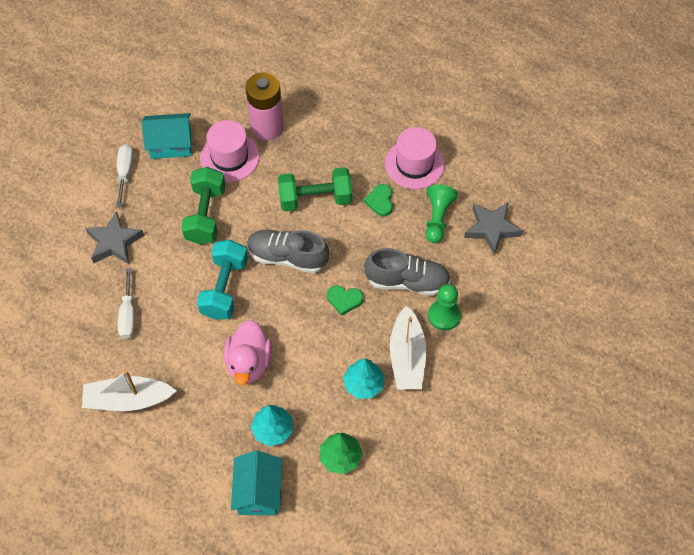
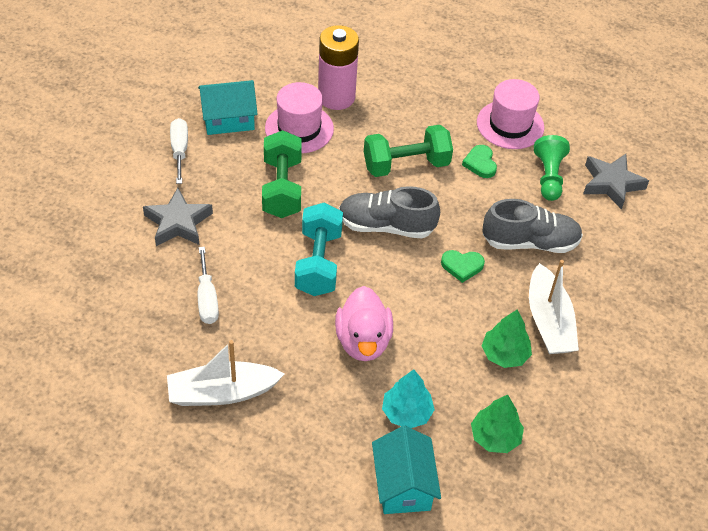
camera: 10 degrees left, 10 degrees down
turquoise tree [343,358,385,399] -> green tree [482,310,532,368]
green pawn [428,284,461,331] -> none

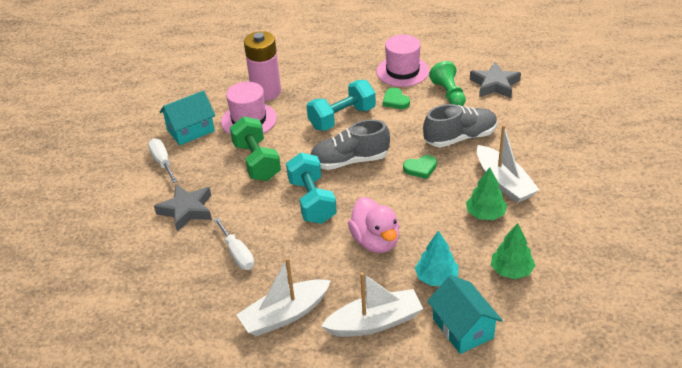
camera: 15 degrees left, 10 degrees down
green dumbbell [364,125,453,177] -> turquoise dumbbell [307,80,376,131]
none -> white boat [321,272,423,337]

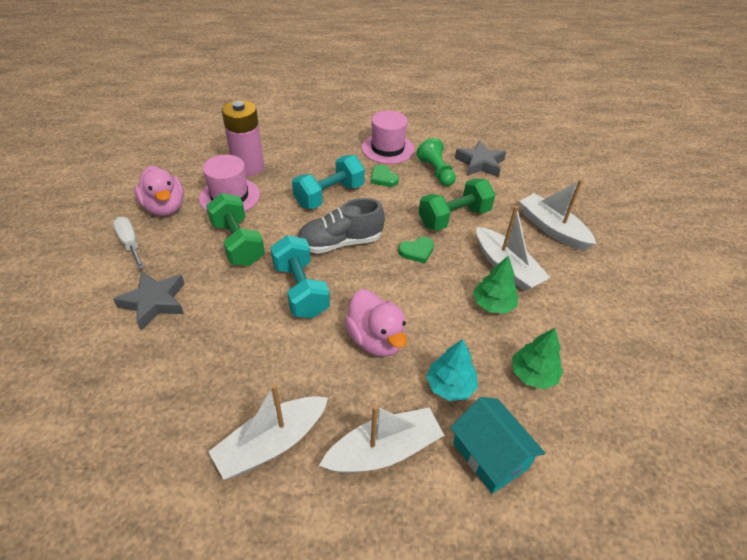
camera: 10 degrees left, 5 degrees up
turquoise house [160,91,215,145] -> pink duck [134,166,184,216]
white screwdriver [214,218,254,270] -> none
grey shoe [423,104,497,147] -> green dumbbell [419,178,495,231]
none -> white boat [519,179,596,251]

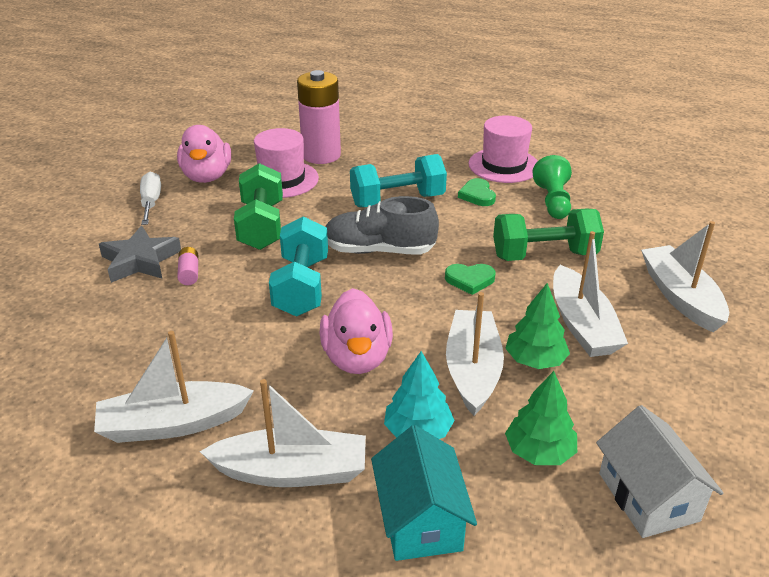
camera: 25 degrees right, 10 degrees down
grey star [455,141,506,177] -> none
none -> pink battery [177,247,198,285]
none -> white boat [446,292,504,416]
none -> white house [596,405,723,538]

